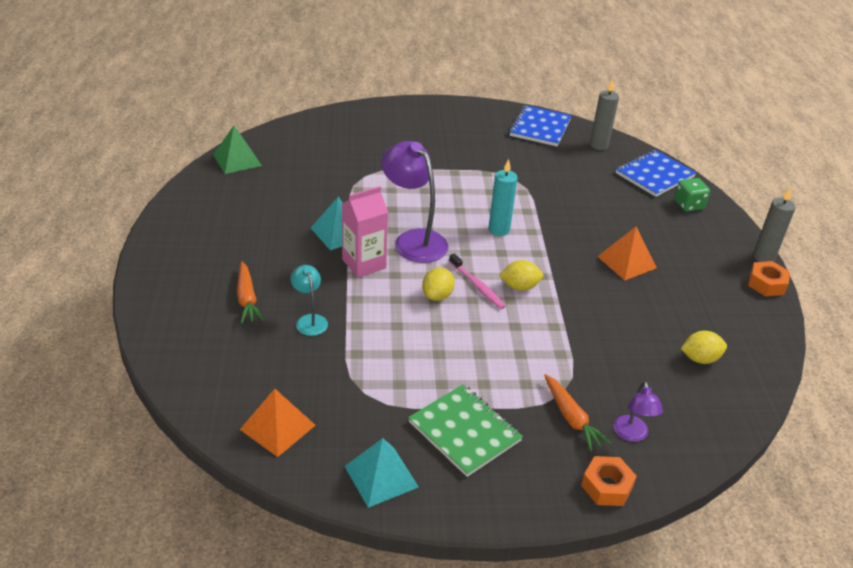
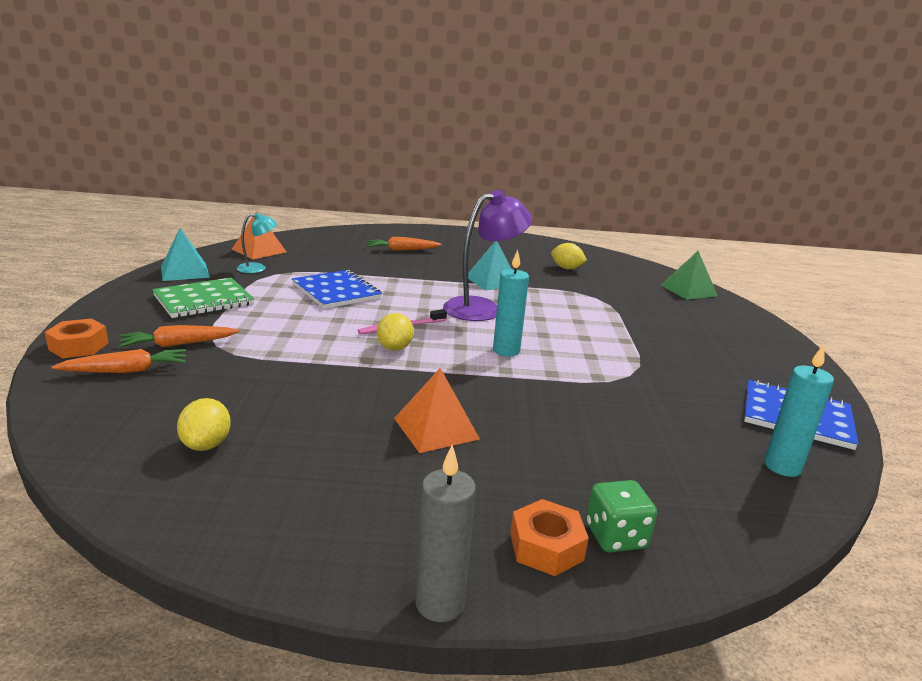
camera: 95 degrees right, 15 degrees down
green pyramid [213,126,262,174] -> green pyramid moved to [661,251,718,300]
turquoise lamp [291,265,328,336] -> turquoise lamp moved to [237,212,277,273]
pink carton [342,186,388,278] -> none
yellow lemon [422,268,455,301] -> yellow lemon moved to [551,243,587,269]
grey candle [590,80,619,150] -> turquoise candle [764,344,834,477]
purple lamp [613,381,663,442] -> orange carrot [52,349,186,373]
blue notebook [616,150,696,197] -> blue notebook moved to [292,270,382,309]
orange nut [748,261,790,296] -> orange nut moved to [510,499,589,576]

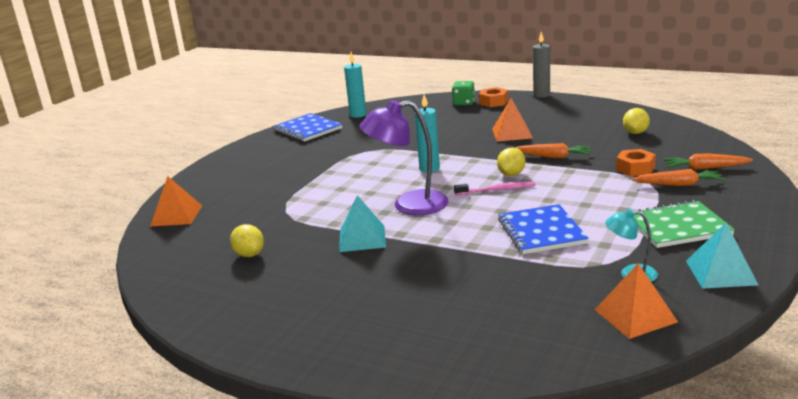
camera: 150 degrees left, 0 degrees up
orange nut [45,319,109,358] -> orange nut moved to [616,149,656,176]
orange carrot [367,237,442,251] -> orange carrot moved to [515,143,591,158]
green pyramid [661,251,718,300] -> orange pyramid [150,176,202,226]

